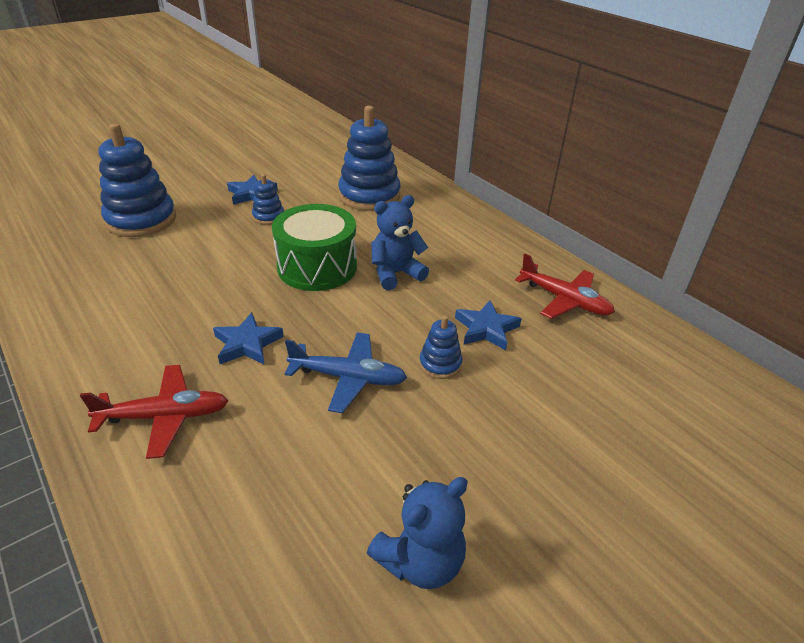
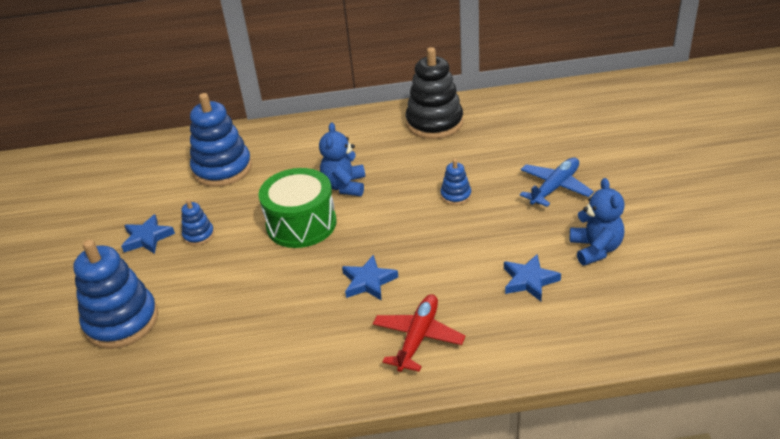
camera: 55 degrees left, 0 degrees up
blue plane [285,332,407,413] -> blue plane moved to [520,157,594,207]
blue star [455,300,522,351] -> blue star moved to [504,254,561,301]
red plane [515,254,615,319] -> black stacking toy [406,47,463,139]

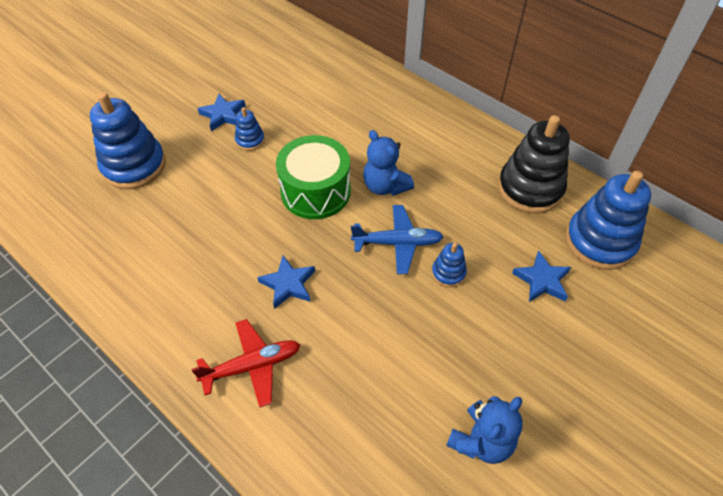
camera: 45 degrees right, 15 degrees up
blue stacking toy [190,93,252,187] -> blue stacking toy moved to [565,171,651,270]
blue teddy bear [319,123,365,196] -> blue teddy bear turned 90 degrees counterclockwise [363,130,414,196]
blue star [504,254,561,301] -> blue star moved to [512,251,571,302]
blue plane [520,157,594,207] -> blue plane moved to [351,205,444,274]

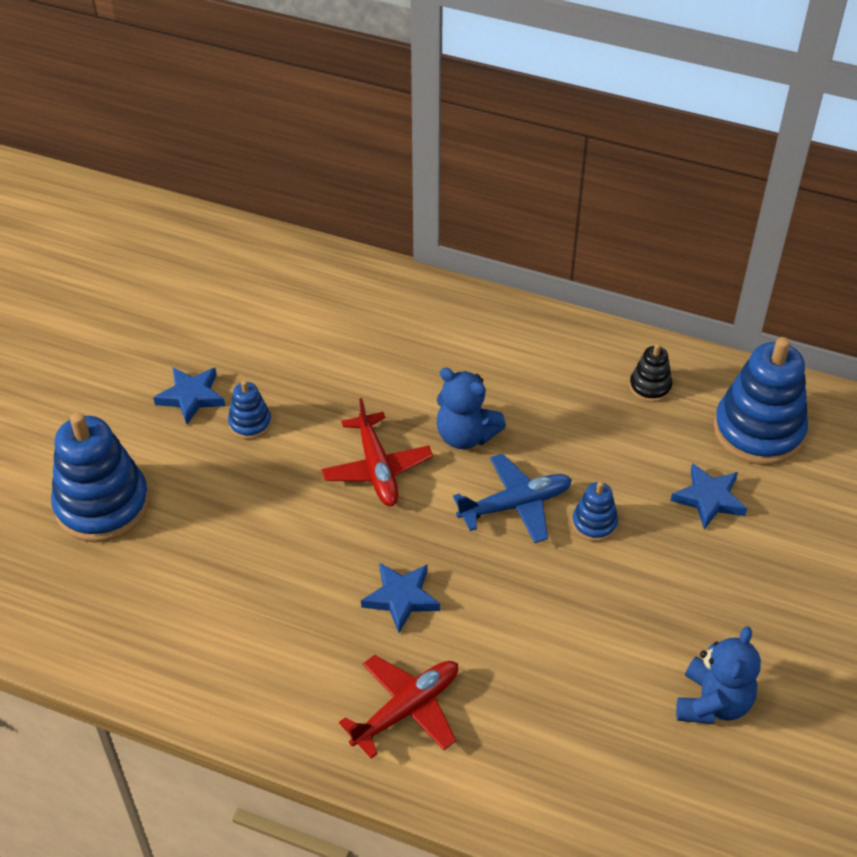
camera: 20 degrees left, 5 degrees down
green drum [276,135,351,219] -> red plane [322,398,433,506]
black stacking toy [498,115,570,213] -> black stacking toy [629,344,672,402], size x0.48

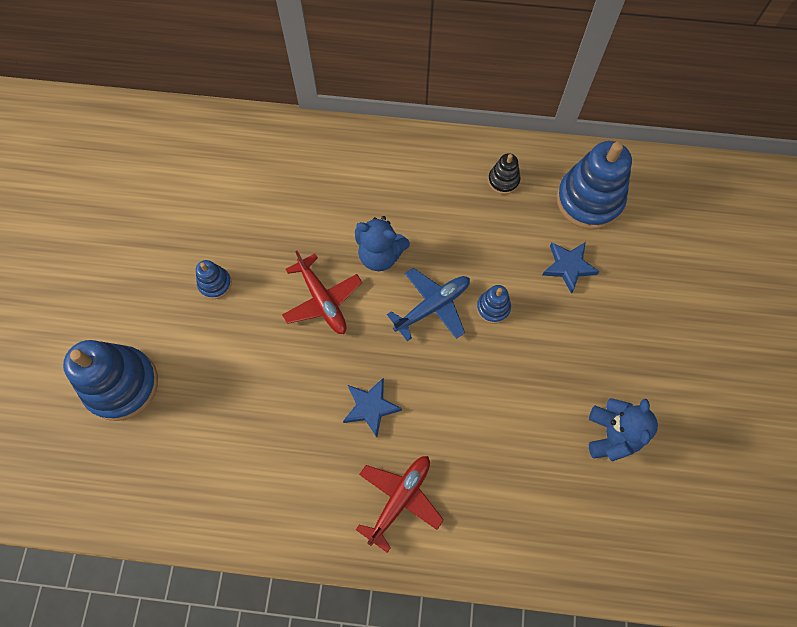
camera: 15 degrees left, 20 degrees up
blue star [153,367,225,425] -> none

